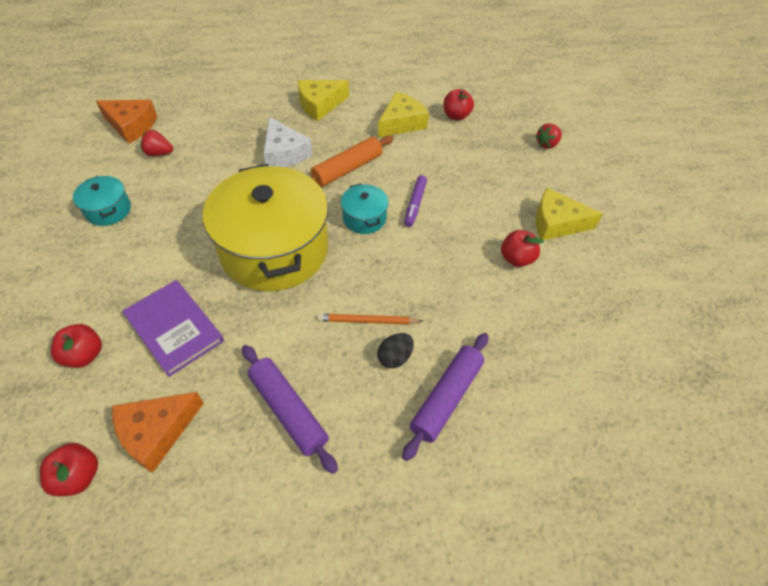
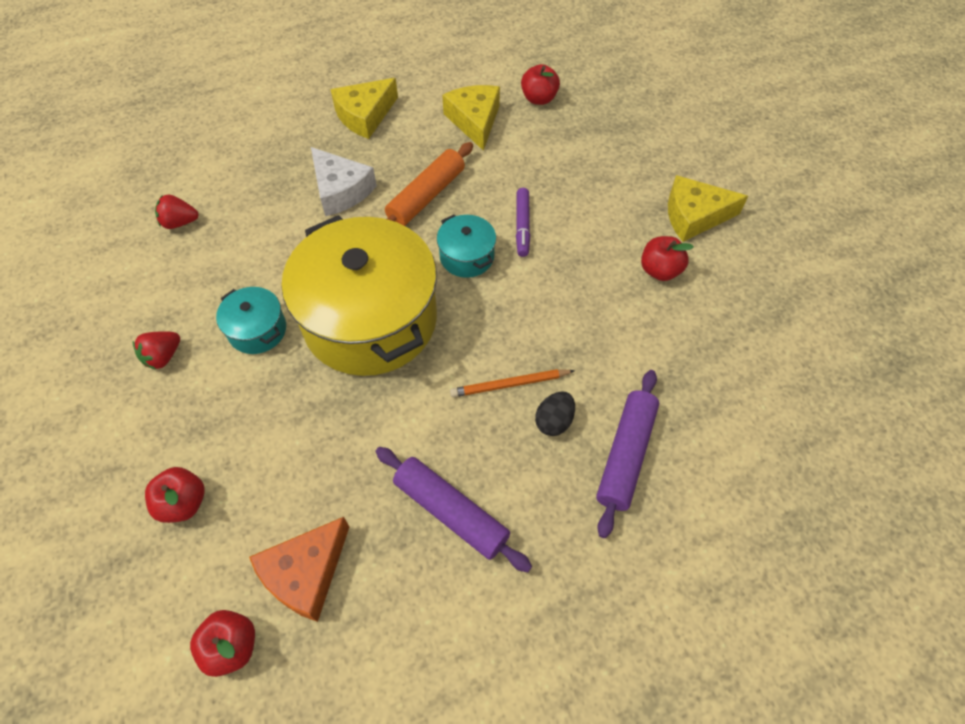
camera: 10 degrees left, 5 degrees up
turquoise pot [73,176,131,226] -> turquoise pot moved to [216,287,286,354]
orange cheese [96,100,157,144] -> none
purple book [122,280,224,377] -> none
yellow cheese [378,91,429,137] -> yellow cheese turned 45 degrees counterclockwise [442,85,500,151]
red strawberry [535,123,562,149] -> red strawberry moved to [133,331,180,370]

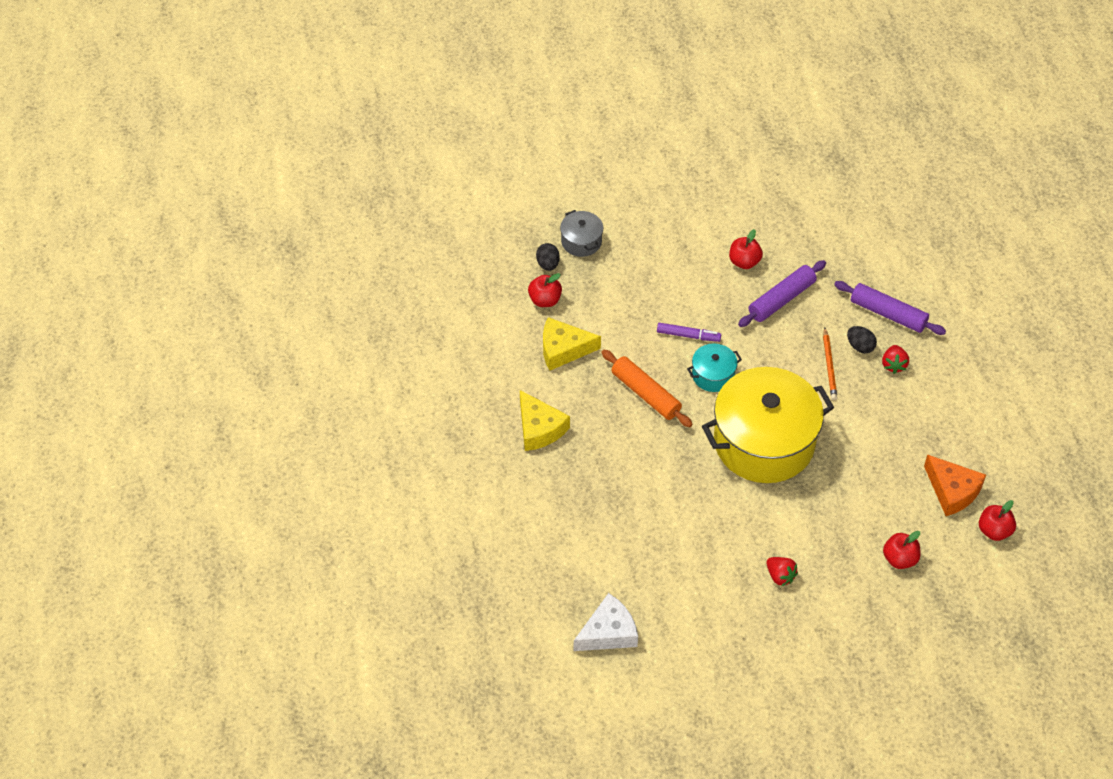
camera: 80 degrees left, 5 degrees down
red strawberry [155,194,198,229] -> red strawberry moved to [882,345,909,374]
turquoise pot [216,287,286,354] -> none
white cheese [311,147,377,216] -> white cheese moved to [574,593,638,651]
purple rolling pin [375,447,532,572] -> purple rolling pin moved to [738,260,826,327]
yellow cheese [668,175,748,242] -> none
none -> black egg [536,243,560,271]
none -> grey pot [560,210,603,257]

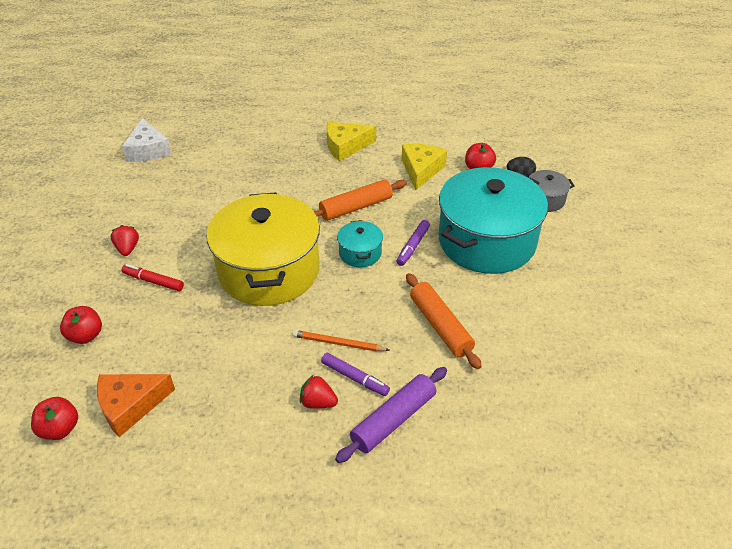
camera: 105 degrees right, 10 degrees down
red apple [729,229,763,269] -> none
purple rolling pin [738,260,826,327] -> orange rolling pin [406,273,482,369]
red strawberry [766,557,798,586] -> red strawberry turned 105 degrees clockwise [111,225,139,256]
black egg [847,326,877,354] -> purple marker [321,353,390,396]
none -> red marker [122,264,184,291]
none -> turquoise pot [439,167,548,274]

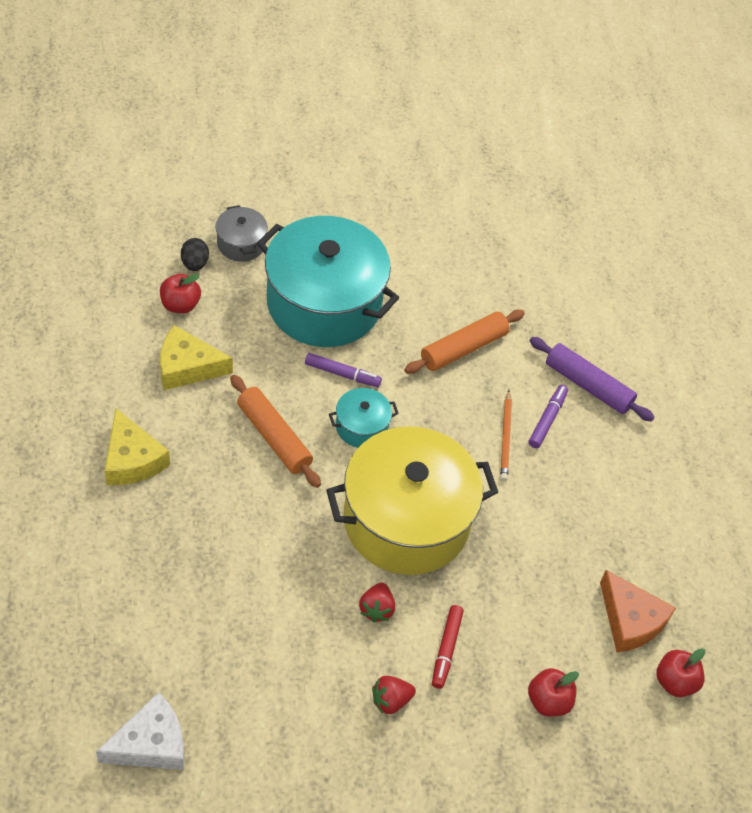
camera: 105 degrees left, 10 degrees up
red strawberry [300,375,338,409] -> red strawberry moved to [359,582,395,623]

